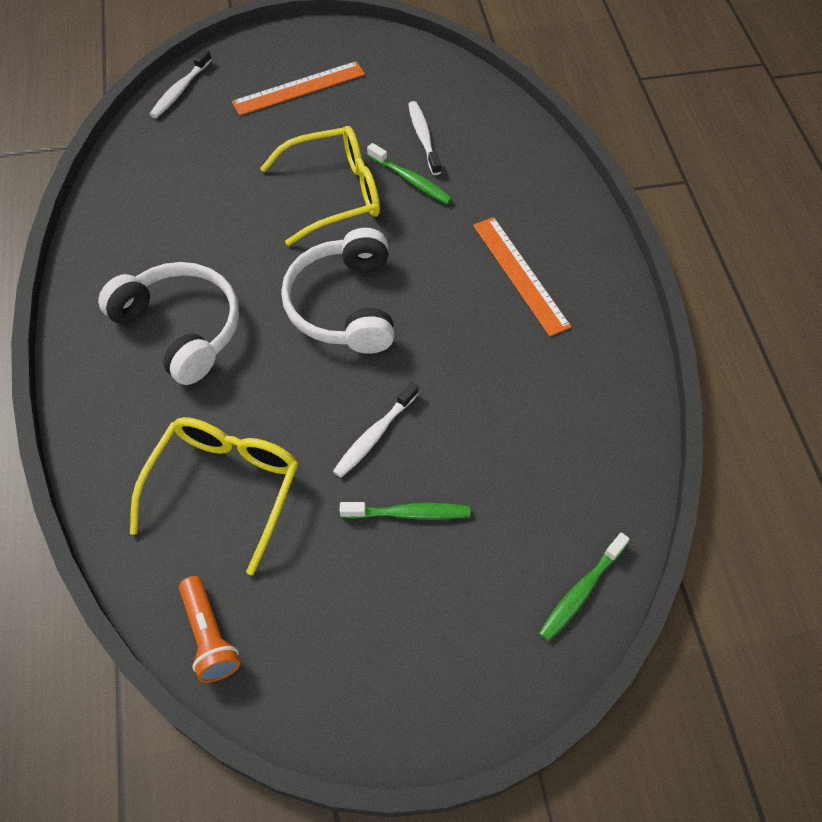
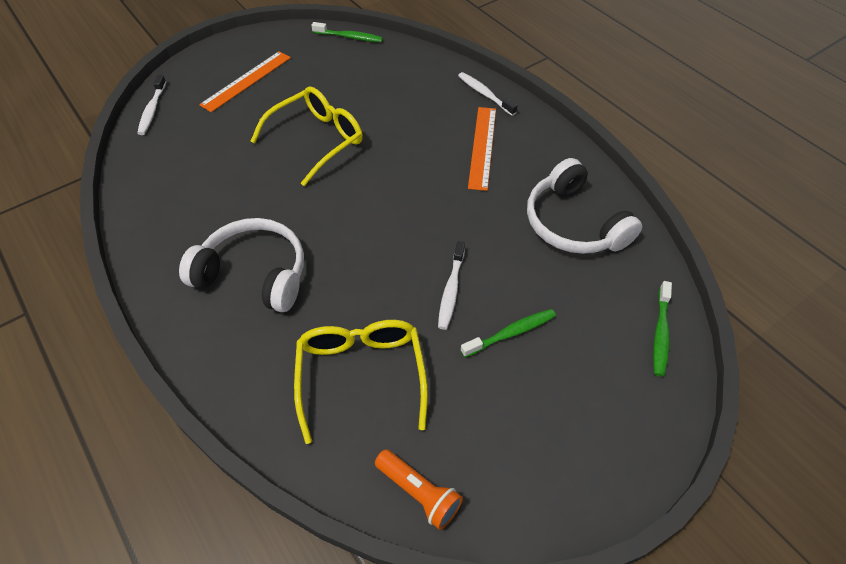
camera: 25 degrees left, 5 degrees down
white headphones [281,228,394,354] -> white headphones moved to [527,158,642,254]
green toothbrush [367,143,452,204] -> green toothbrush moved to [311,22,383,42]
white toothbrush [408,101,441,175] -> white toothbrush moved to [458,72,517,116]
orange ruler [473,217,571,336] -> orange ruler turned 60 degrees clockwise [468,107,496,191]

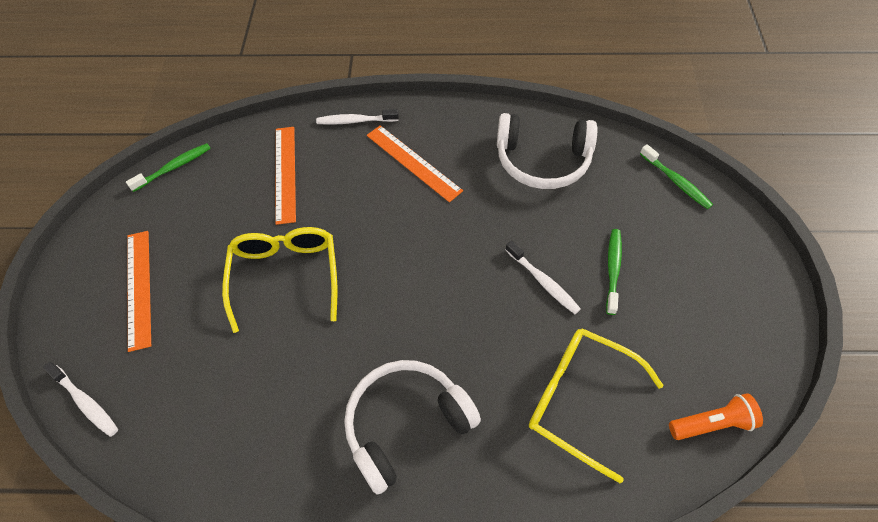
camera: 50 degrees left, 5 degrees up
none -> orange ruler [275,127,296,225]

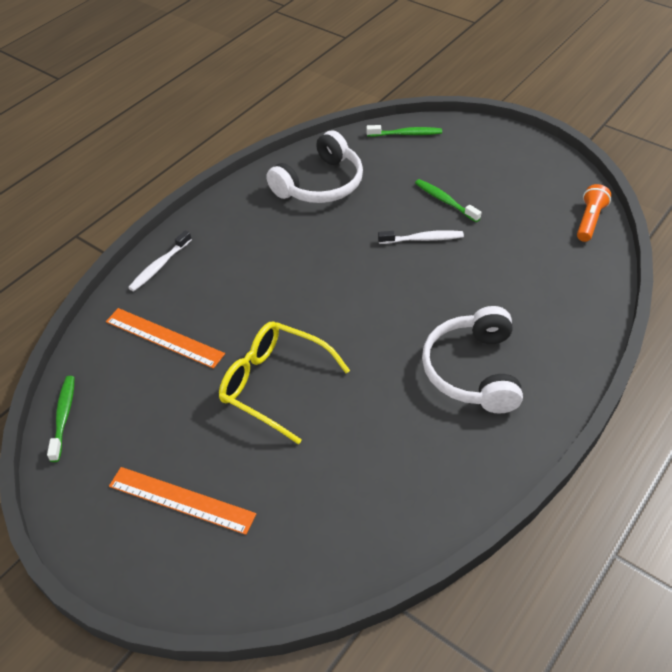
camera: 55 degrees left, 10 degrees down
white toothbrush [43,362,118,437] -> none
orange ruler [367,125,463,202] -> none
yellow glasses [529,328,664,483] -> none

